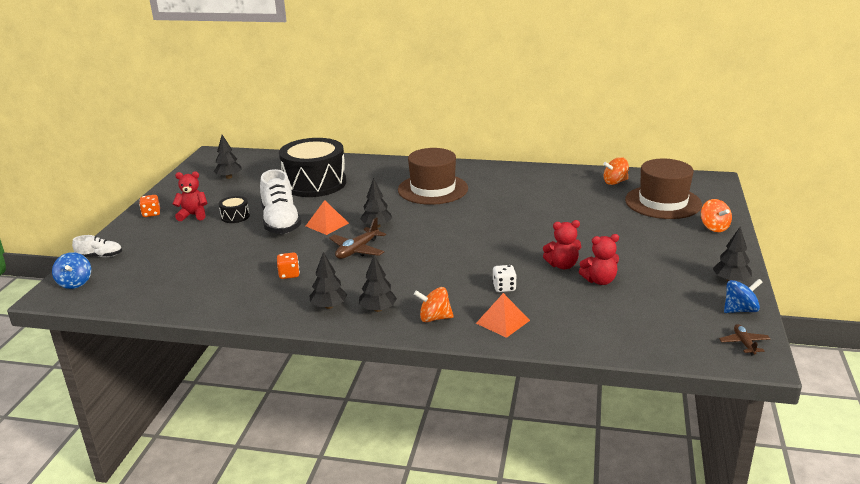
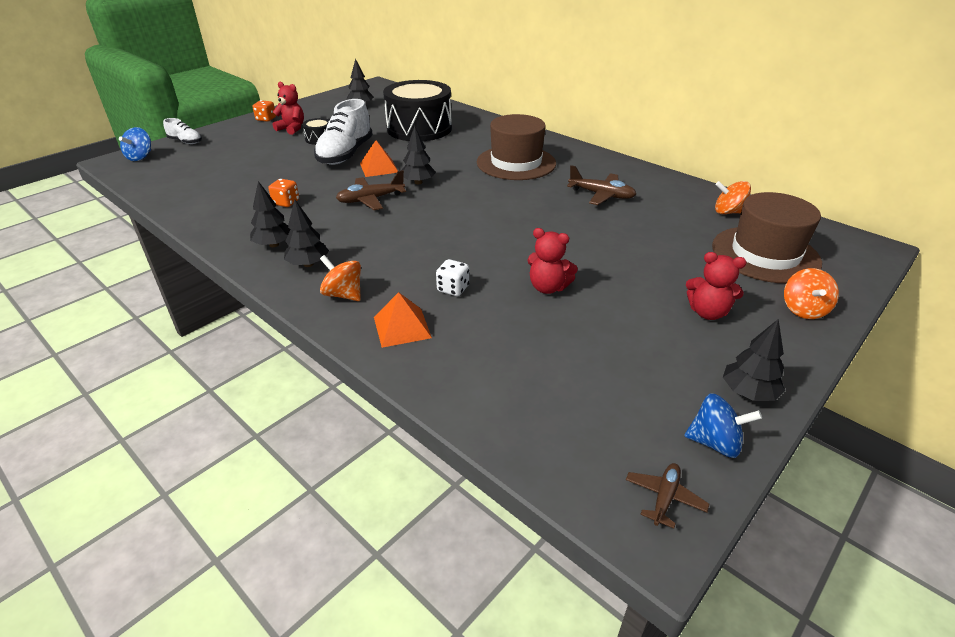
camera: 30 degrees right, 10 degrees up
red teddy bear [579,234,619,285] -> red teddy bear moved to [686,252,746,320]
none -> brown plane [567,165,636,205]

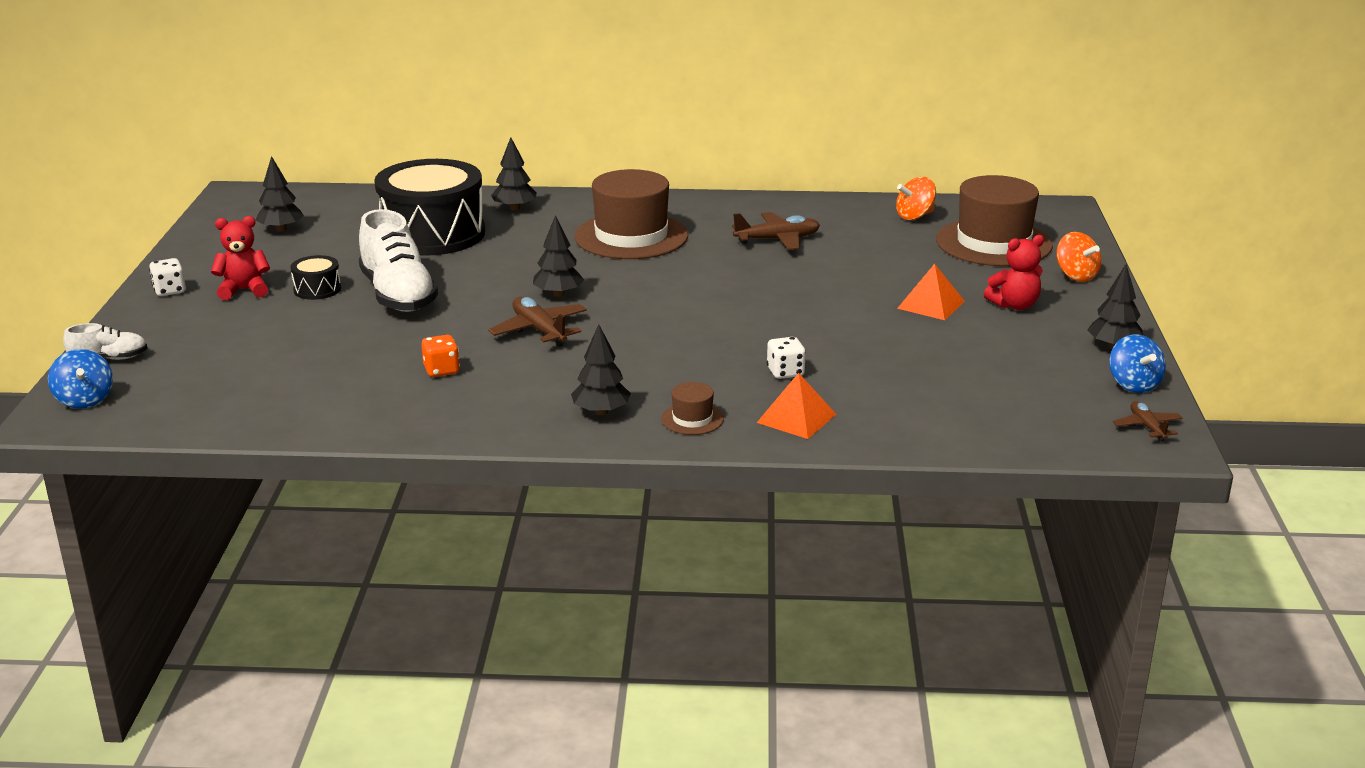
camera: 40 degrees left, 10 degrees down
black tree [250,181,291,247] -> black tree moved to [491,137,537,211]
orange dice [253,100,276,122] -> white dice [149,258,186,296]
orange spinning top [320,255,361,301] -> brown hat [661,382,724,435]
brown plane [336,170,406,210] -> brown plane turned 120 degrees clockwise [488,297,587,347]
orange pyramid [360,140,398,177] -> orange pyramid moved to [897,264,965,320]
red teddy bear [527,228,578,294] -> none
blue spinning top [684,393,762,458] -> blue spinning top turned 105 degrees clockwise [1109,334,1166,393]

